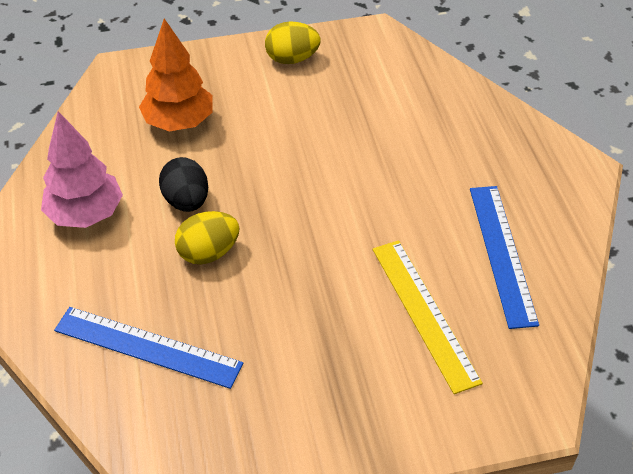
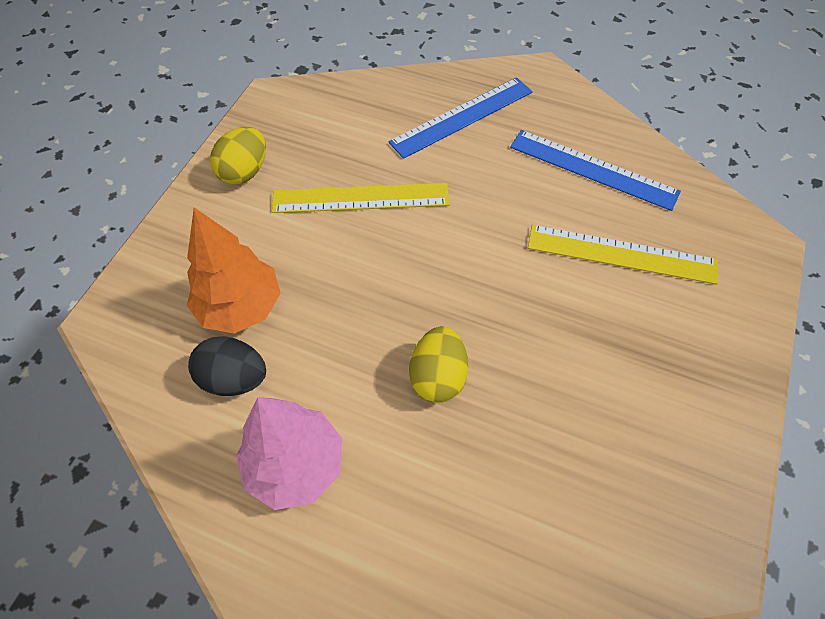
camera: 55 degrees left, 10 degrees up
blue ruler [54,307,243,389] -> blue ruler moved to [389,77,533,159]
black egg [159,157,208,212] -> black egg moved to [188,336,266,396]
none -> yellow ruler [272,183,450,213]

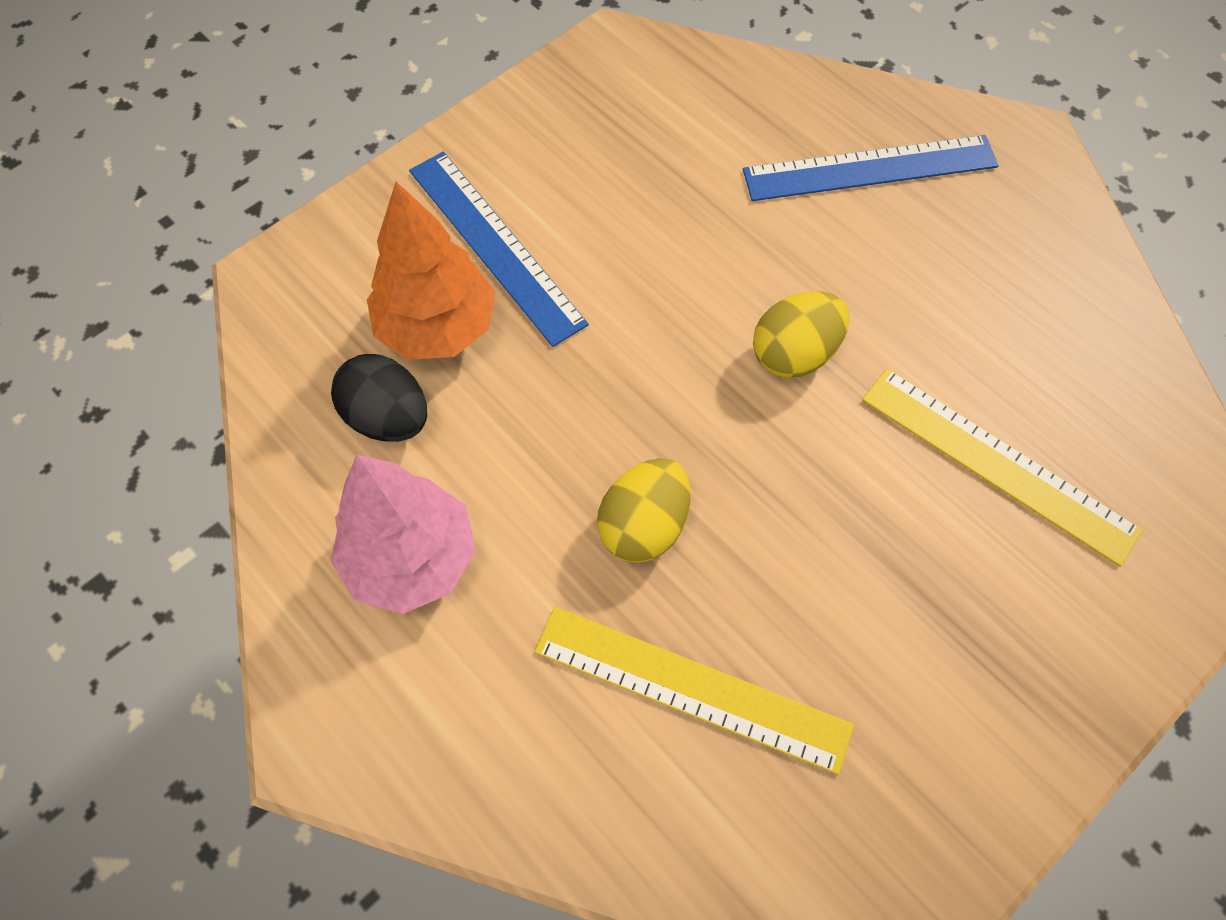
camera: 25 degrees right, 5 degrees up
yellow egg [210,127,266,184] -> yellow egg moved to [753,291,850,378]
yellow ruler [272,183,450,213] -> yellow ruler moved to [535,607,854,775]
blue ruler [510,130,681,211] -> blue ruler moved to [409,152,589,347]

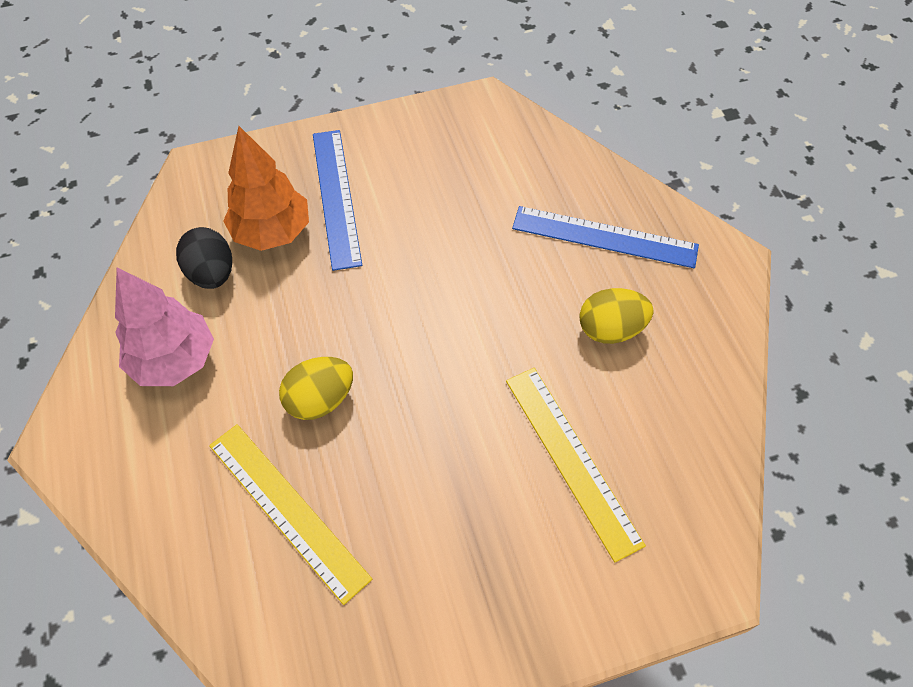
camera: 25 degrees right, 5 degrees down
yellow egg [753,291,850,378] -> yellow egg moved to [579,288,653,344]

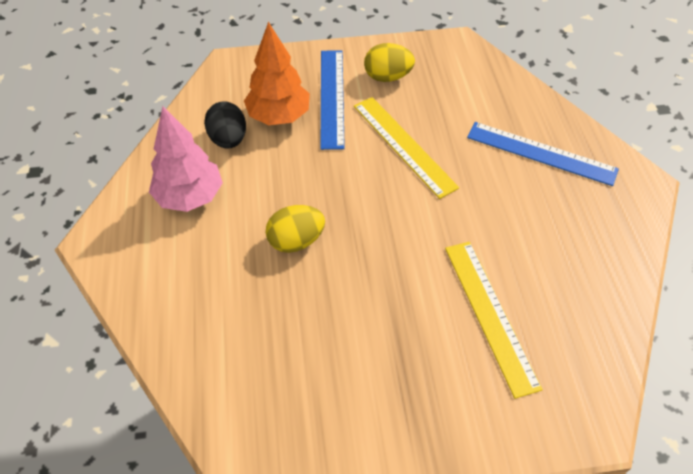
camera: 10 degrees right, 5 degrees down
yellow ruler [209,424,372,605] -> yellow ruler moved to [354,97,459,199]
yellow egg [579,288,653,344] -> yellow egg moved to [364,43,415,82]

